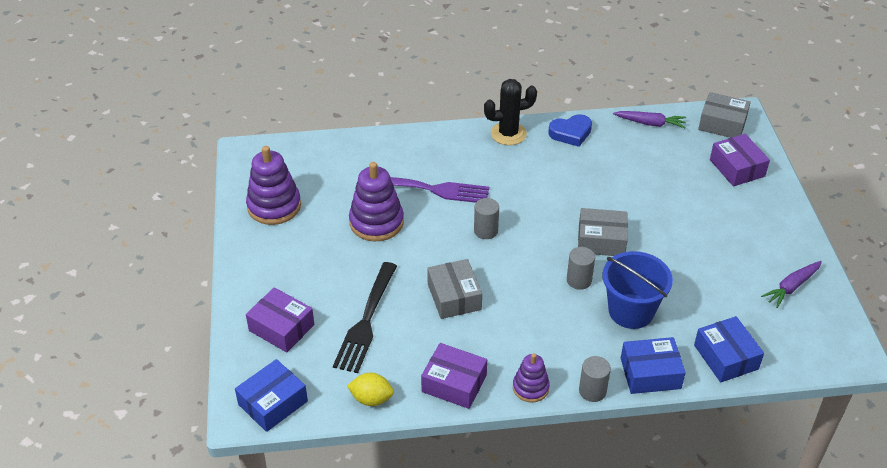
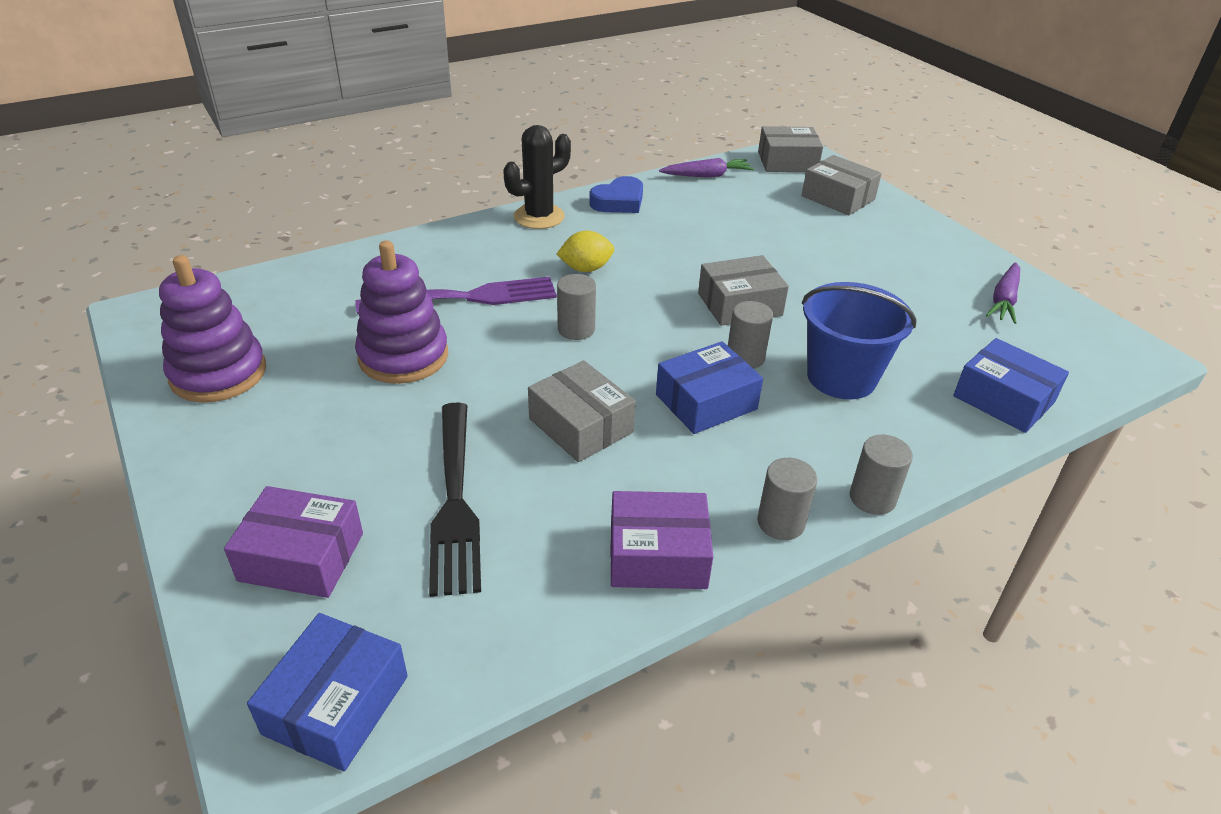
camera: 25 degrees left, 5 degrees down
yellow lemon [347,373,394,406] -> yellow lemon moved to [556,231,614,272]
purple stacking toy [513,353,550,403] -> grey cylinder [757,458,817,540]
blue box [621,337,686,394] -> blue box moved to [656,341,763,434]
purple box [710,134,770,187] -> grey box [802,155,882,216]

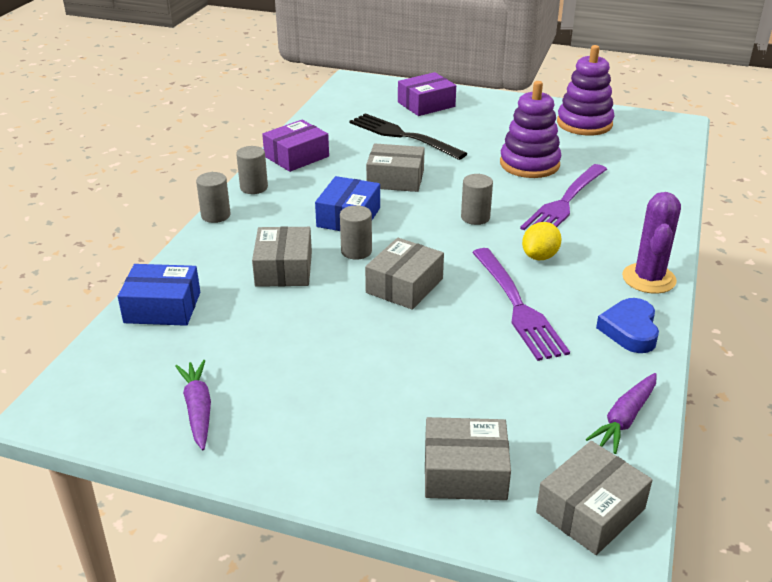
camera: 140 degrees right, 5 degrees down
blue box [247,613,408,771] -> none
black cactus [503,125,571,229] -> purple cactus [622,192,681,294]
blue bucket [802,282,917,399] -> grey box [252,226,312,287]
none -> purple fork [472,248,570,361]

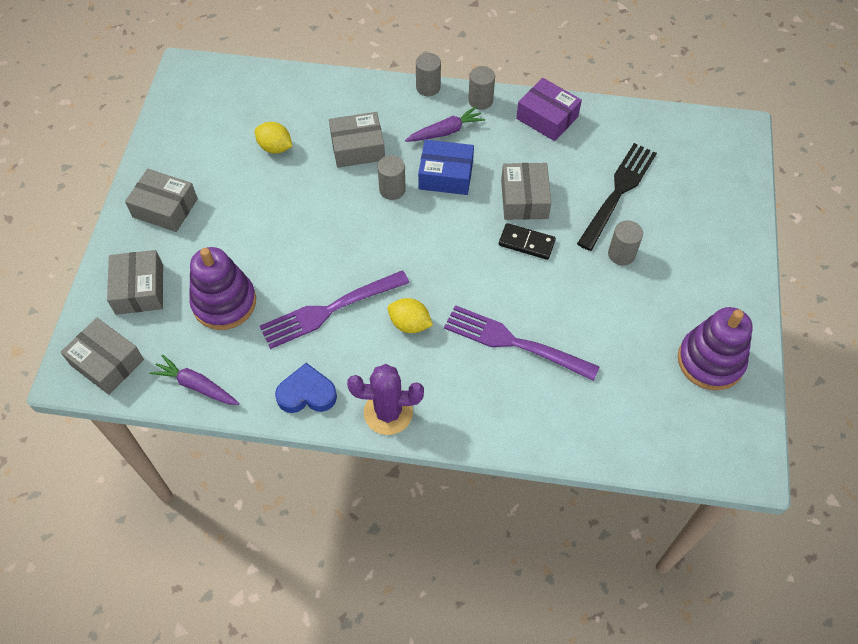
camera: 80 degrees right, 25 degrees up
blue box [118,264,200,326] -> none
purple carrot [175,360,211,450] -> purple carrot moved to [405,106,485,142]
grey box [365,238,444,310] -> grey box moved to [125,169,198,232]
purple box [398,72,456,116] -> none
grey cylinder [461,174,493,225] -> grey cylinder moved to [608,221,643,266]
purple stacking toy [500,81,561,178] -> purple stacking toy moved to [189,247,256,330]
none -> yellow lemon [255,122,292,154]
none -> black domino [499,223,556,260]

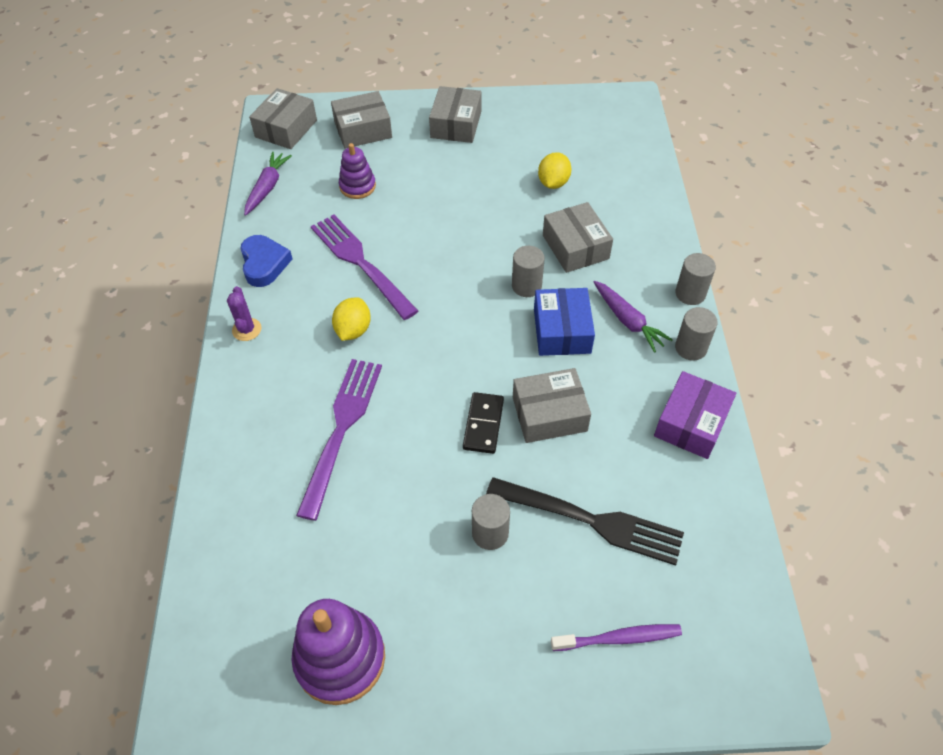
camera: 80 degrees right, 5 degrees down
purple stacking toy [189,247,256,330] -> purple stacking toy [339,143,376,199], size x0.59
purple cactus [347,364,424,435] -> purple cactus [227,286,262,341], size x0.57
none -> purple toothbrush [551,624,682,651]

